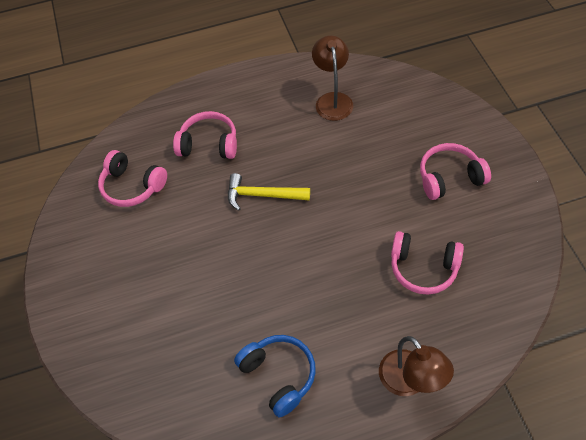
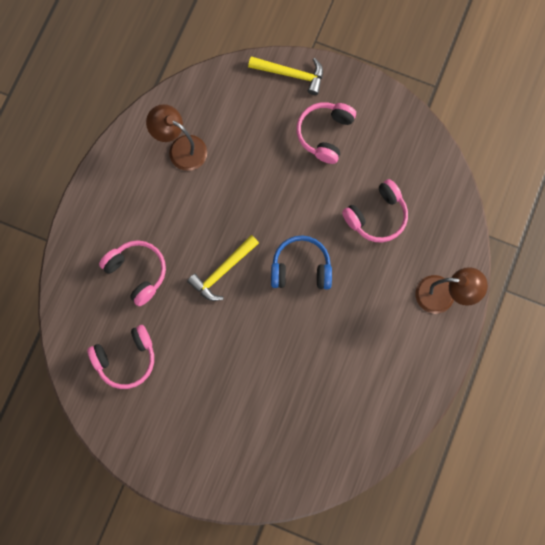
camera: 55 degrees left, 20 degrees up
pink headphones [173,111,237,159] -> pink headphones turned 90 degrees clockwise [99,240,166,306]
blue headphones [234,335,316,417] -> blue headphones moved to [271,235,332,289]
none -> yellow hammer [248,56,323,95]

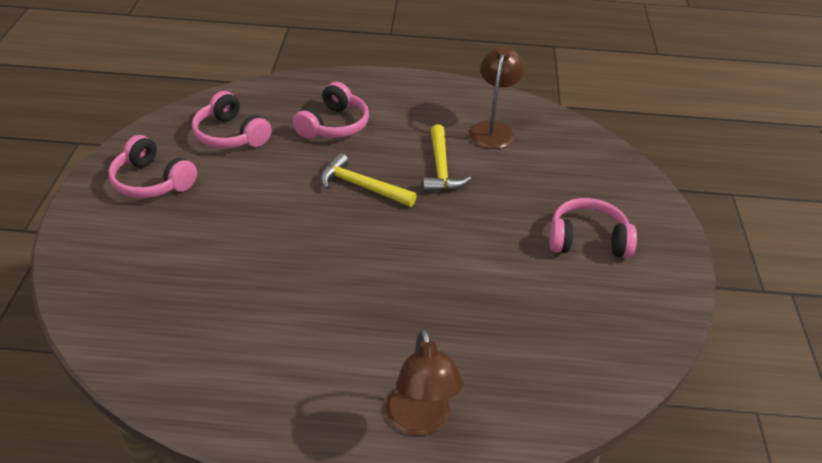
camera: 70 degrees right, 35 degrees down
yellow hammer [248,56,323,95] -> yellow hammer moved to [423,124,471,192]
blue headphones [271,235,332,289] -> none
pink headphones [342,179,408,242] -> pink headphones moved to [109,135,197,198]

